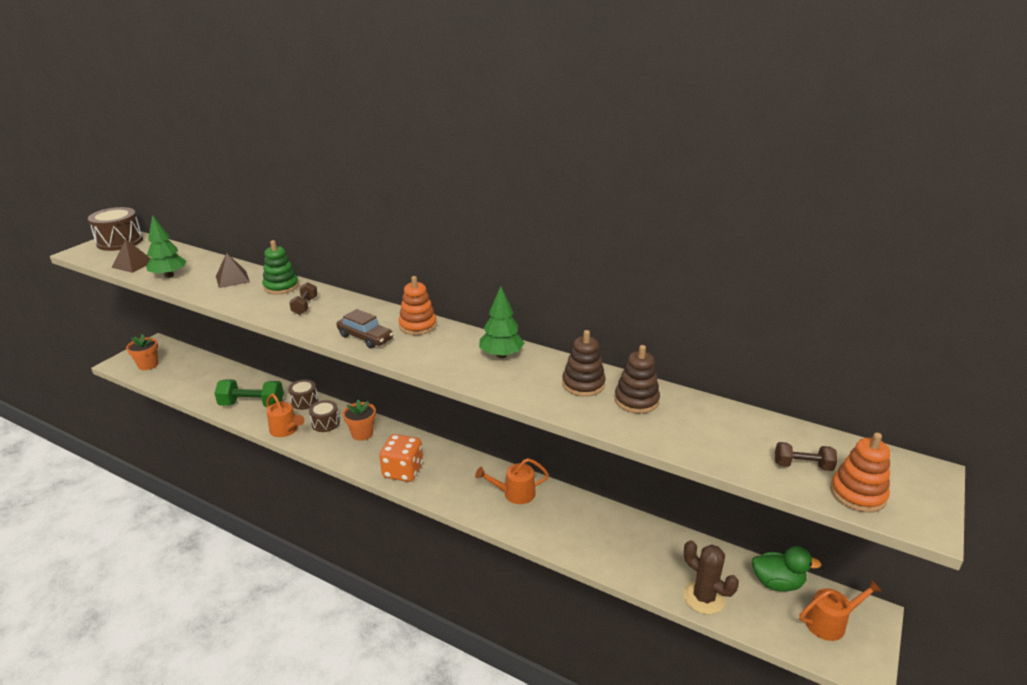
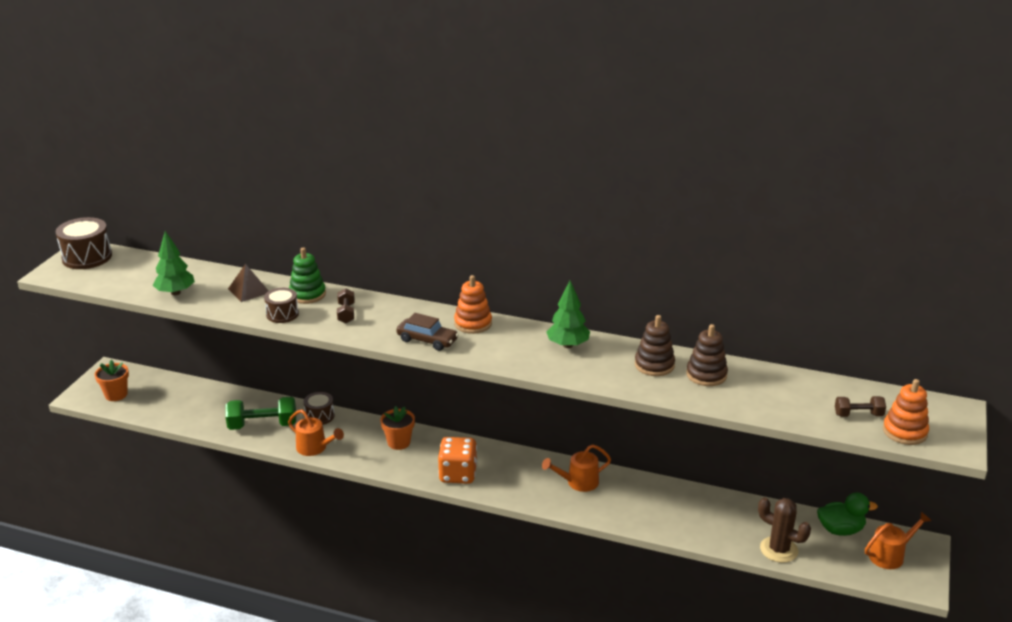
camera: 10 degrees left, 0 degrees up
brown pyramid [112,239,151,273] -> none
brown drum [309,400,340,432] -> brown drum moved to [264,288,299,323]

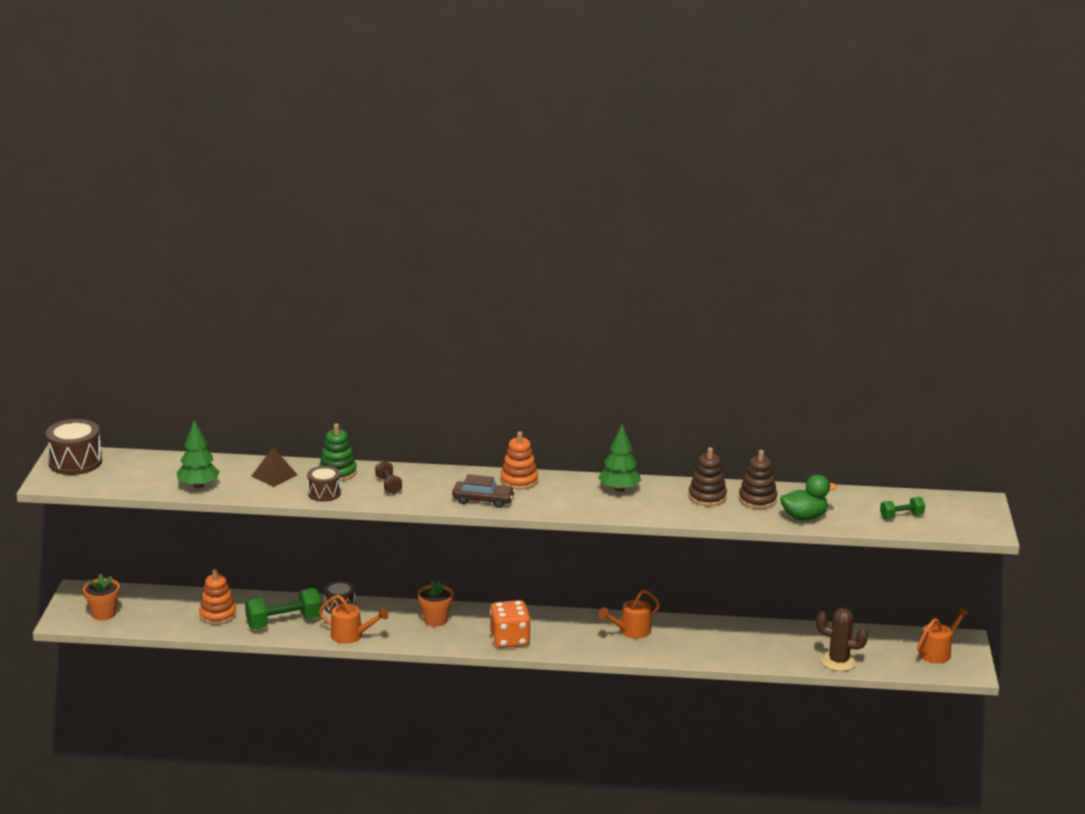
camera: 15 degrees left, 5 degrees down
green duck [817,492,878,536] -> green duck moved to [780,475,837,520]
brown dumbbell [835,396,886,417] -> green dumbbell [880,497,925,519]
orange stacking toy [883,379,929,445] -> orange stacking toy moved to [199,569,236,625]

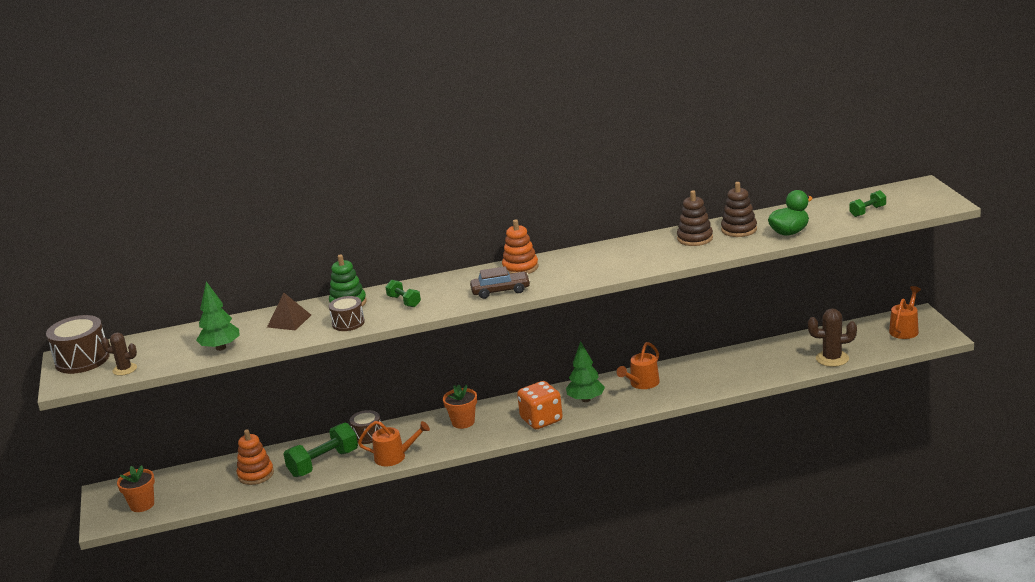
camera: 15 degrees left, 0 degrees up
brown dumbbell [375,461,402,494] -> green dumbbell [385,280,421,307]
green tree [599,425,641,492] -> green tree moved to [566,341,605,402]
none -> brown cactus [101,333,137,376]

